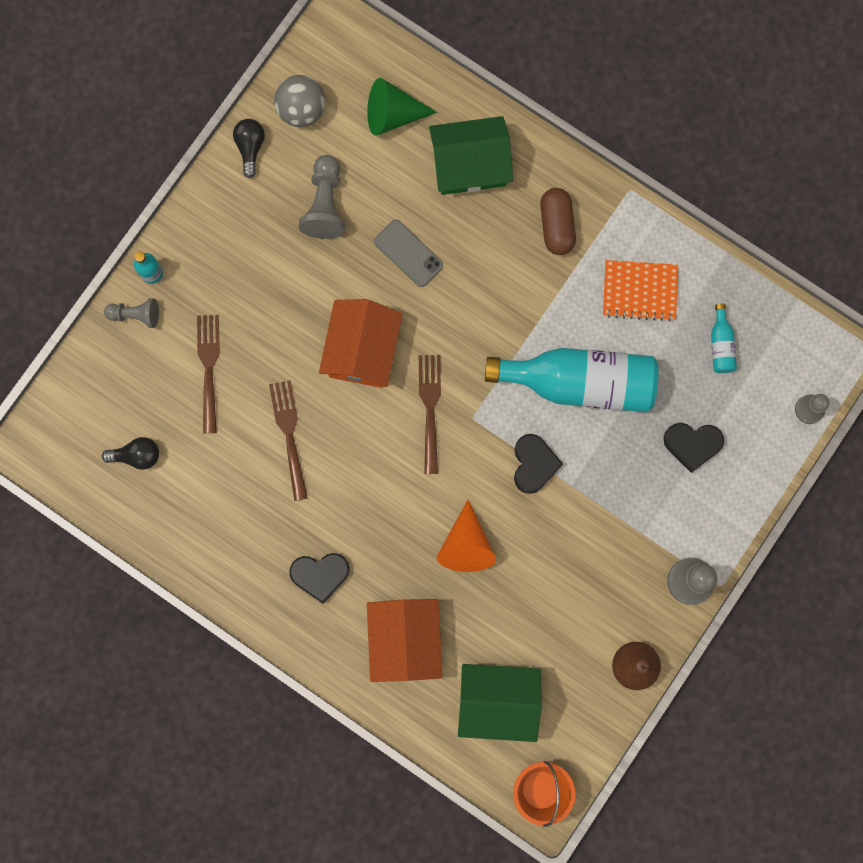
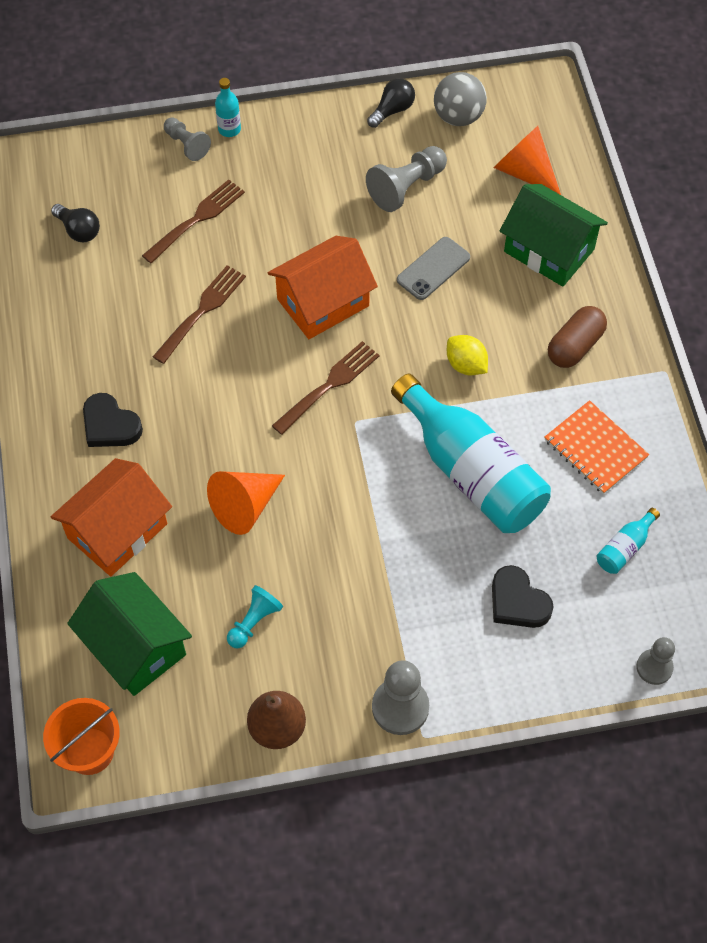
camera: 45 degrees right, 20 degrees down
green cone [367,78,437,136] -> orange cone [494,126,561,195]
grey phone [374,219,443,287] -> grey phone turned 45 degrees clockwise [397,237,470,300]
black heart [514,434,563,494] -> none
none -> turquoise pawn [227,585,283,648]
none -> yellow lemon [447,335,488,375]

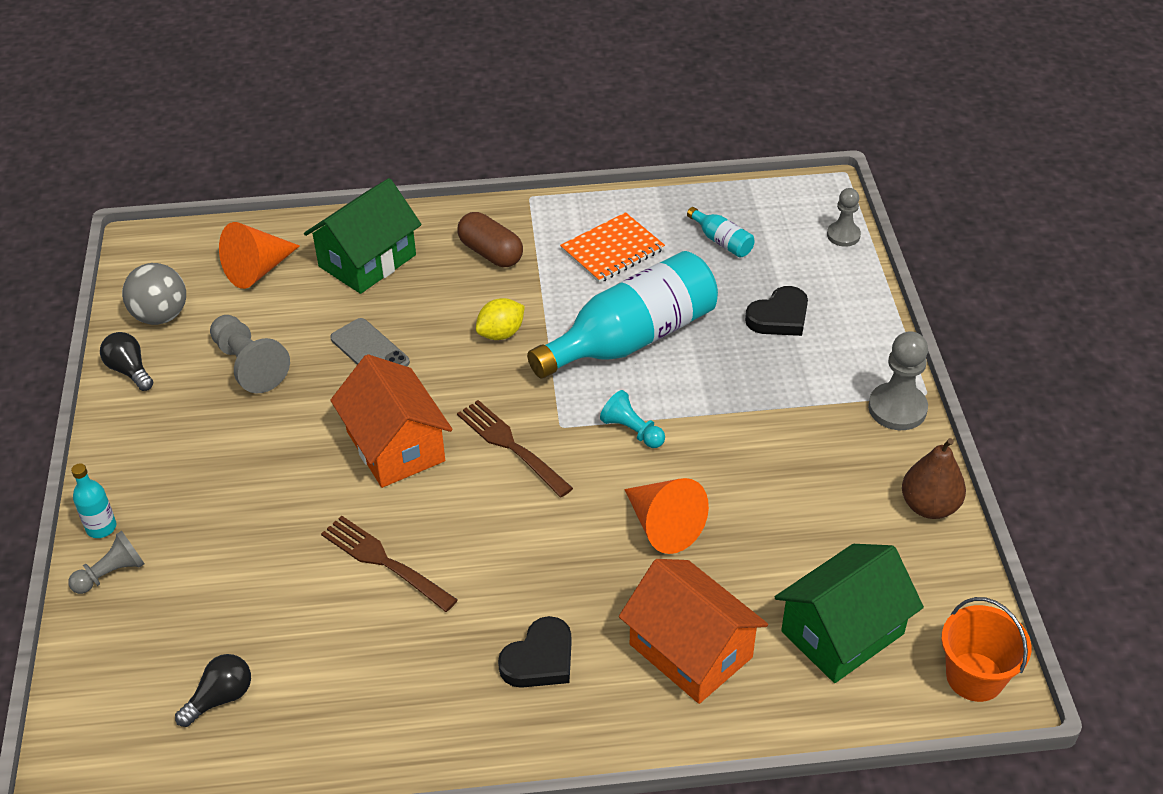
camera: 85 degrees left, 15 degrees down
brown fork [142,179,245,264] -> none
turquoise pawn [227,585,283,648] -> turquoise pawn moved to [600,390,665,448]

